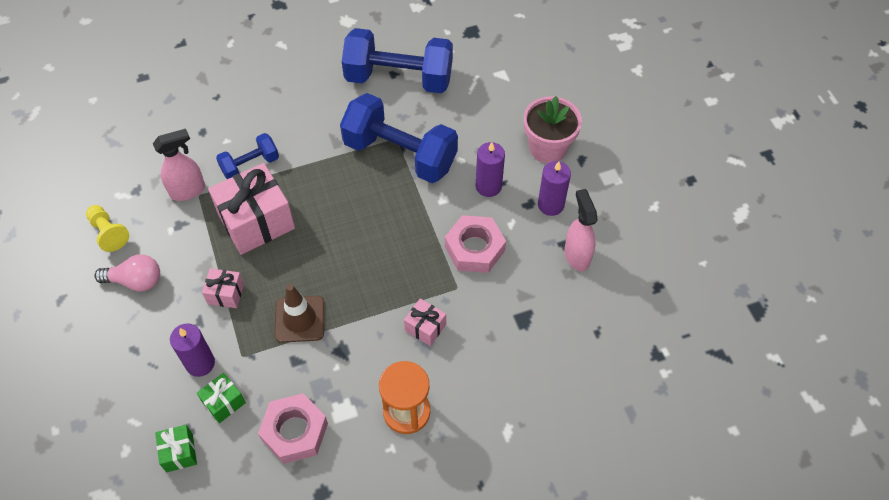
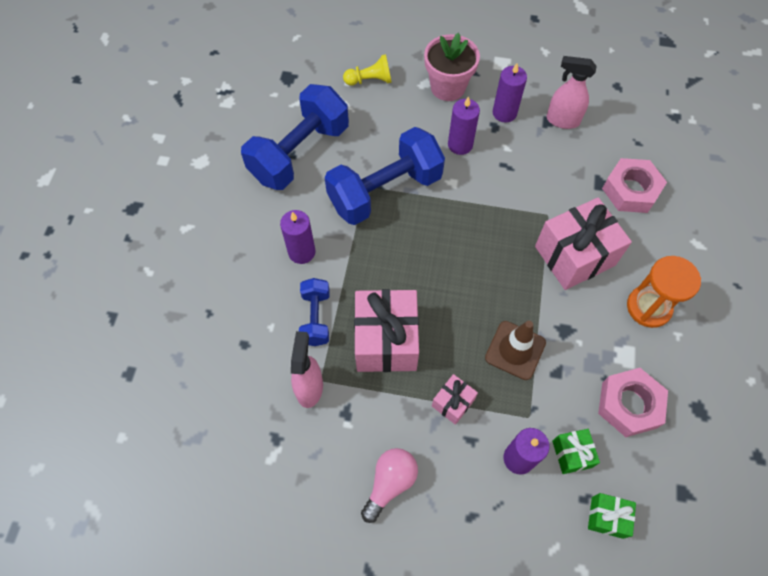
camera: 60 degrees left, 5 degrees up
yellow pawn [86,205,129,252] -> yellow pawn moved to [343,54,392,86]
pink gift [404,299,446,346] -> pink gift [535,198,632,290], size x2.04
pink nut [445,215,506,273] -> pink nut moved to [602,158,667,213]
none -> purple candle [280,210,316,264]

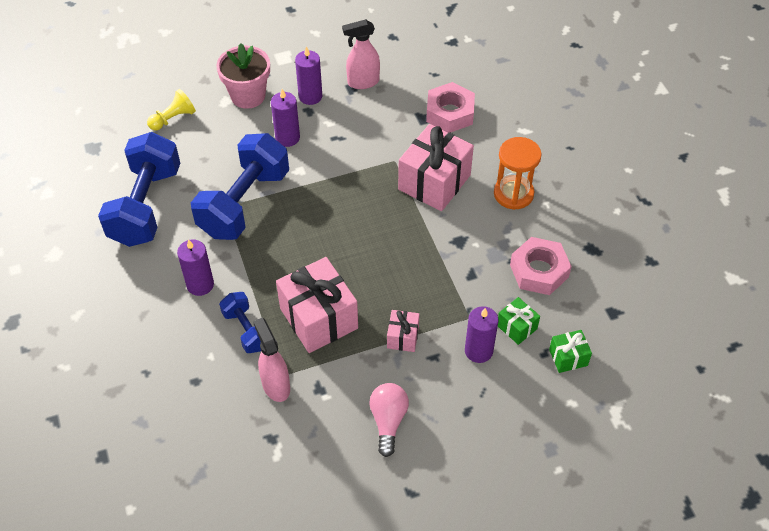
camera: 30 degrees left, 10 degrees down
brown traffic cone [485,321,546,380] -> none

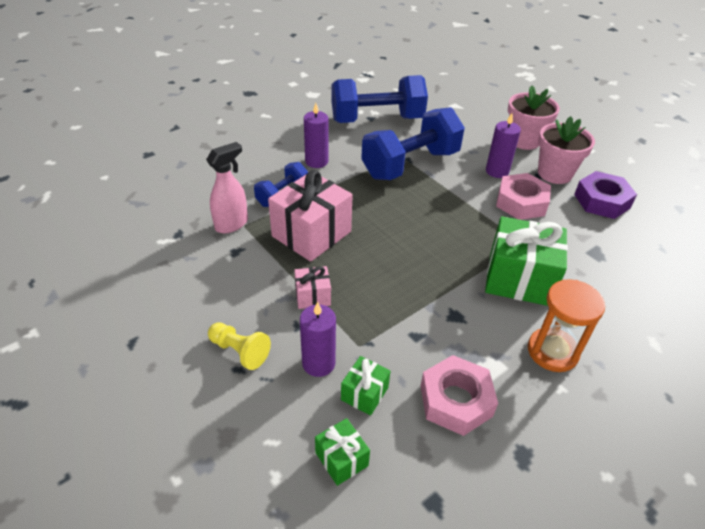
camera: 70 degrees right, 10 degrees down
yellow pawn [147,89,196,130] -> yellow pawn moved to [208,322,271,370]
blue dumbbell [191,133,289,240] -> blue dumbbell turned 45 degrees counterclockwise [361,107,465,180]
purple candle [295,46,322,105] -> pink flower pot [538,116,595,184]
pink spray bottle [342,19,380,89] -> purple nut [574,171,637,219]
pink light bulb [369,383,409,457] -> none
pink gift [398,124,474,211] -> green gift [485,216,568,306]
pink nut [426,82,475,133] -> pink nut moved to [496,173,551,220]

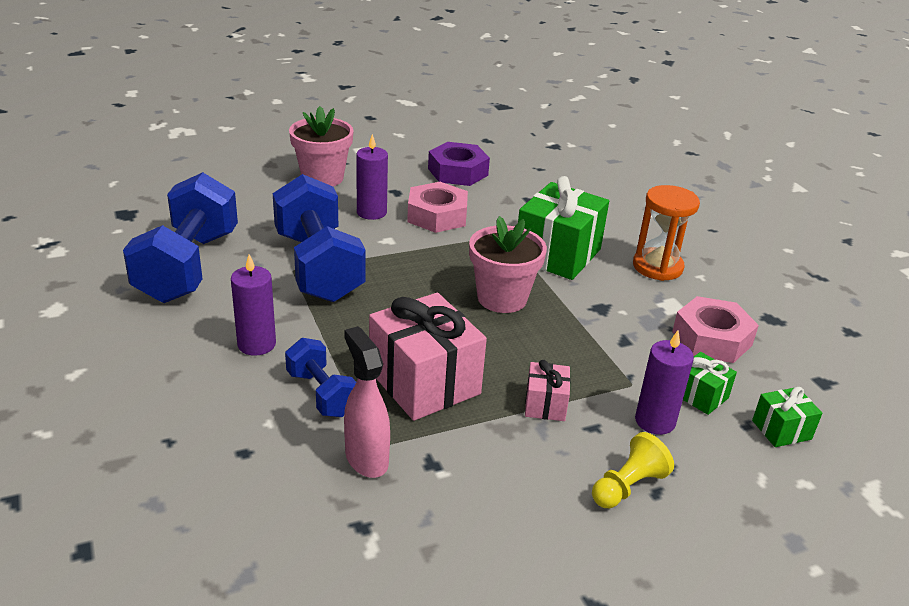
camera: 75 degrees left, 10 degrees down
pink flower pot [538,116,595,184] -> pink flower pot moved to [469,216,547,313]

